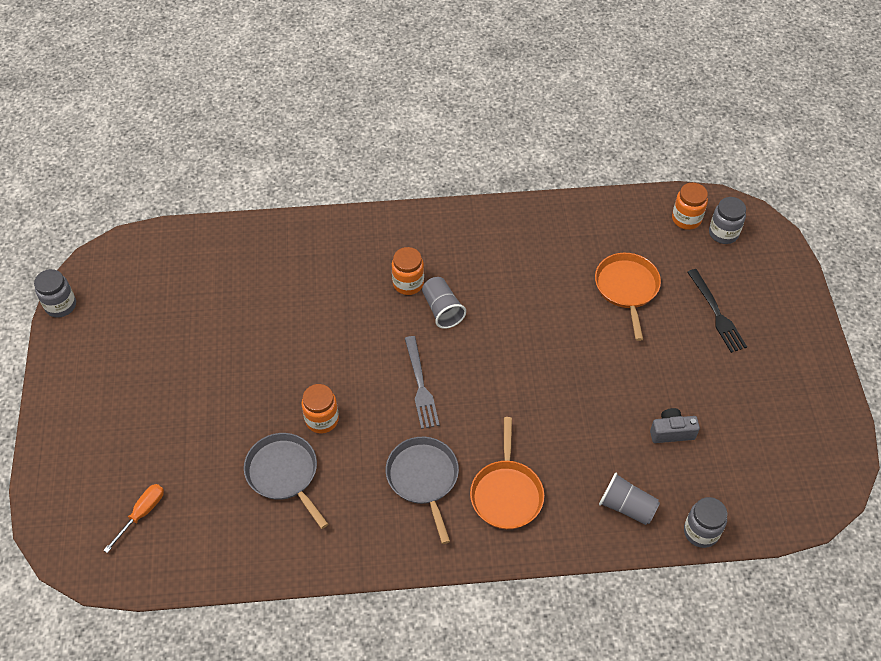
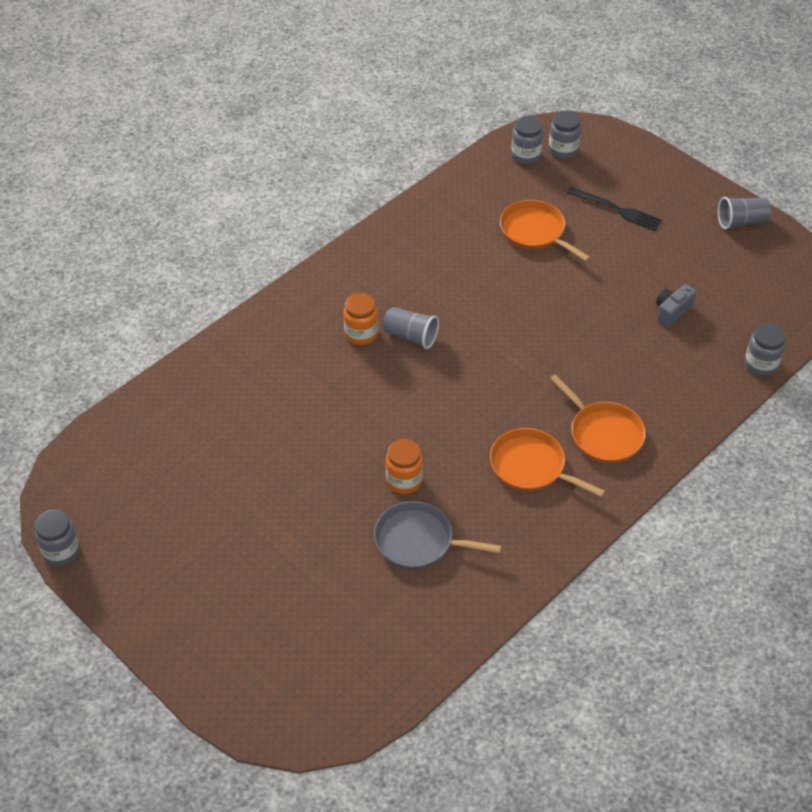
camera: 40 degrees left, 5 degrees down
orange screwdriver [103,484,164,553] -> none
grey pan [386,437,459,544] -> orange pan [490,428,605,498]
grey fork [405,336,440,429] -> none
grey cup [599,472,660,525] -> grey cup moved to [718,197,771,229]
orange jar [672,183,708,230] -> grey jar [511,116,543,165]

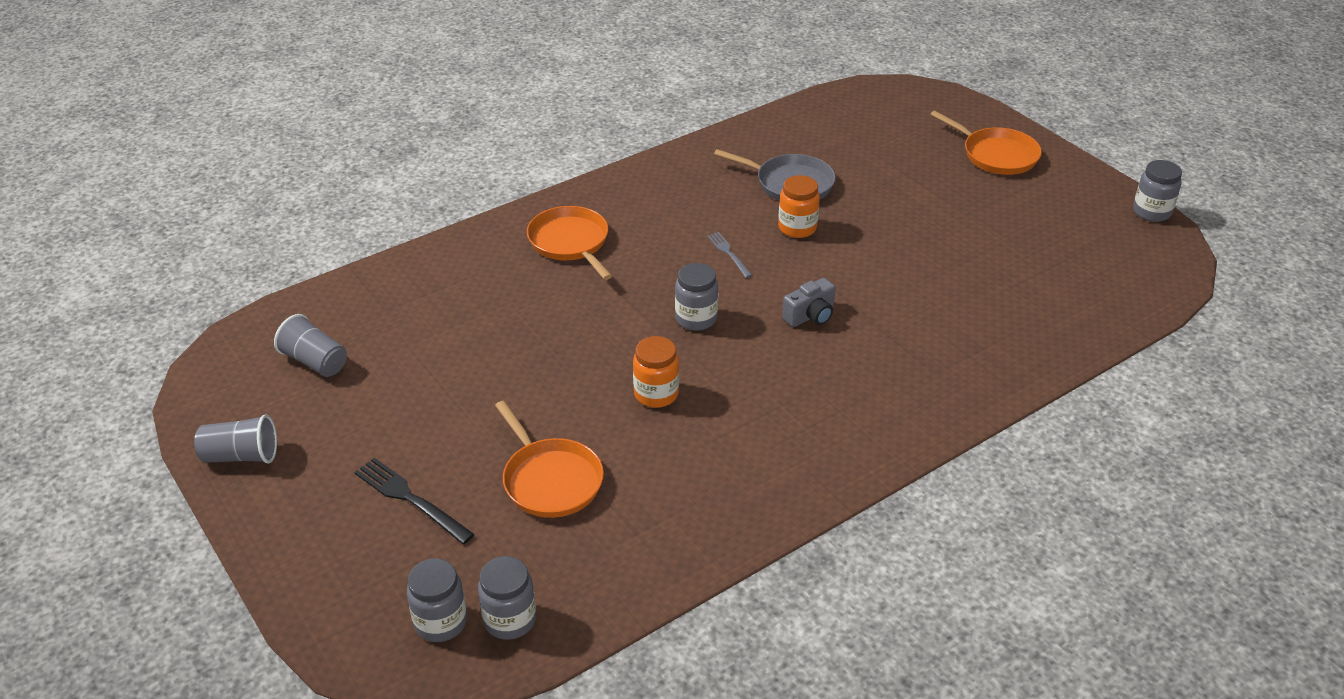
camera: 170 degrees left, 10 degrees down
orange jar [344,293,378,345] -> orange jar moved to [633,336,679,408]
grey cup [383,307,439,349] -> grey cup moved to [274,314,347,377]
orange pan [490,428,605,498] -> orange pan moved to [930,111,1042,175]
grey camera [656,284,697,327] -> grey camera moved to [782,278,836,327]
grey jar [745,323,786,376] -> grey jar moved to [675,263,718,331]
none -> grey fork [707,232,752,278]

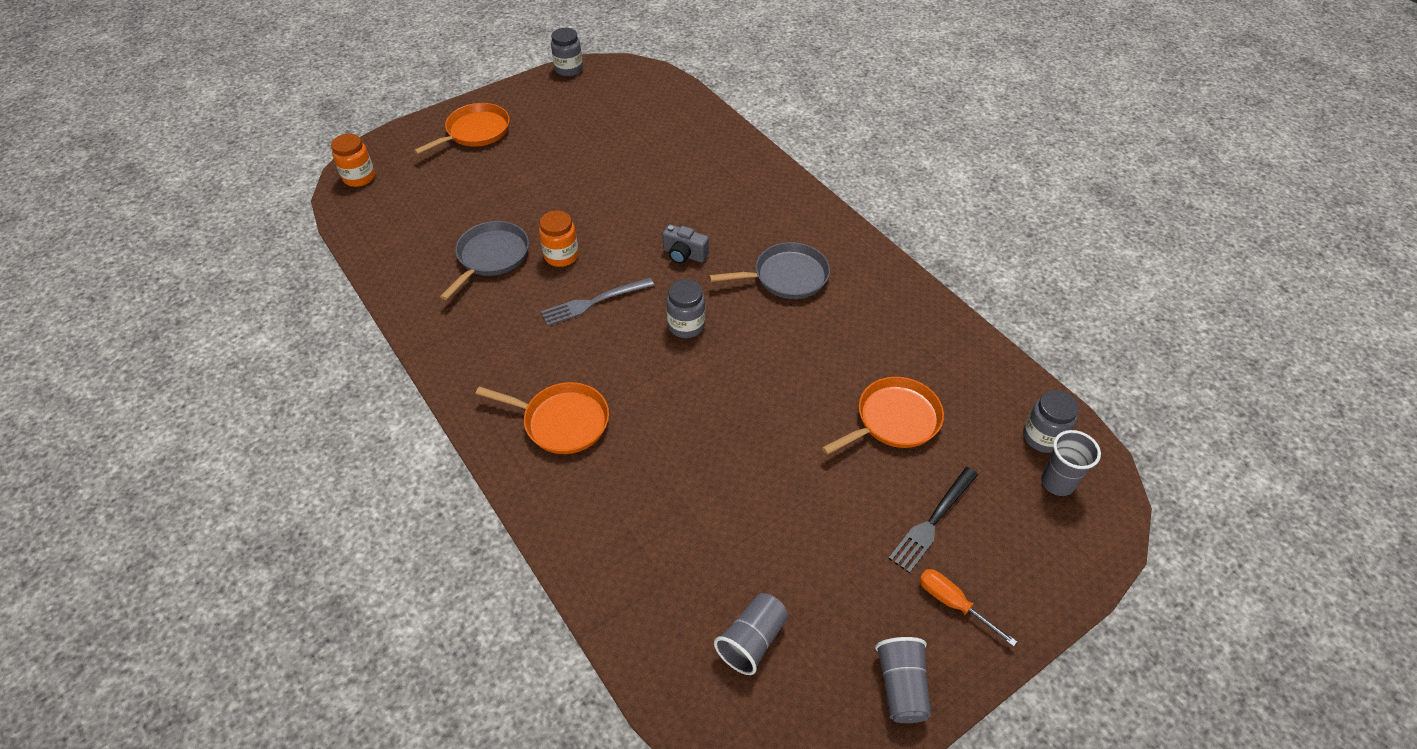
camera: 90 degrees left, 10 degrees up
grey jar [407,559,467,642] -> grey cup [1041,430,1101,496]
orange pan [527,206,612,280] -> orange pan turned 135 degrees counterclockwise [475,382,609,454]
orange jar [633,336,679,408] -> orange jar moved to [331,134,375,187]
grey fork [707,232,752,278] -> grey fork [541,278,654,326], size x1.62
grey camera [782,278,836,327] -> grey camera turned 150 degrees clockwise [662,224,709,264]
none -> grey pan [709,242,830,299]
none -> orange screwdriver [919,569,1017,647]

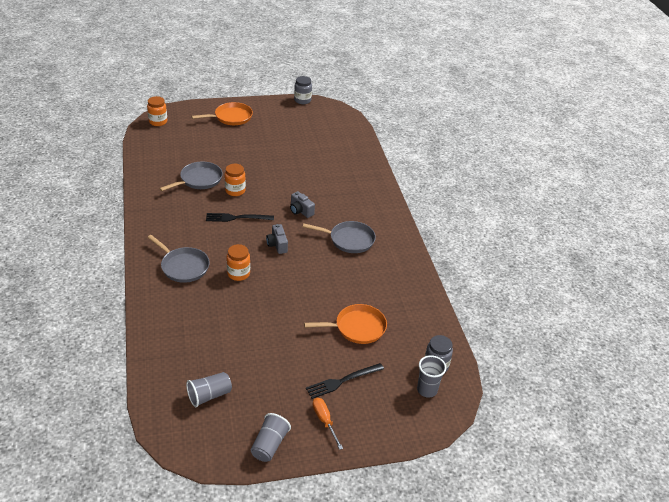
camera: 20 degrees right, 10 degrees down
orange pan [475,382,609,454] -> grey pan [147,235,210,283]
grey fork [541,278,654,326] -> black fork [206,213,274,222]
grey jar [666,279,705,338] -> grey camera [266,224,288,254]
none -> orange jar [226,244,250,281]

